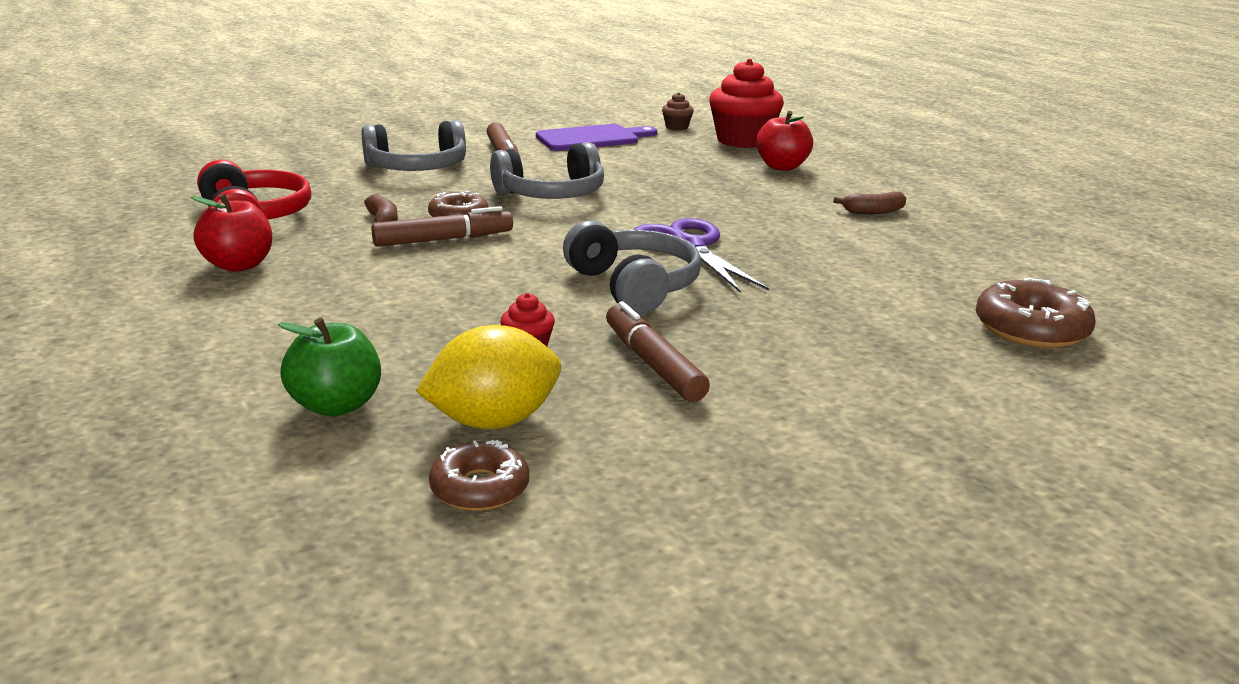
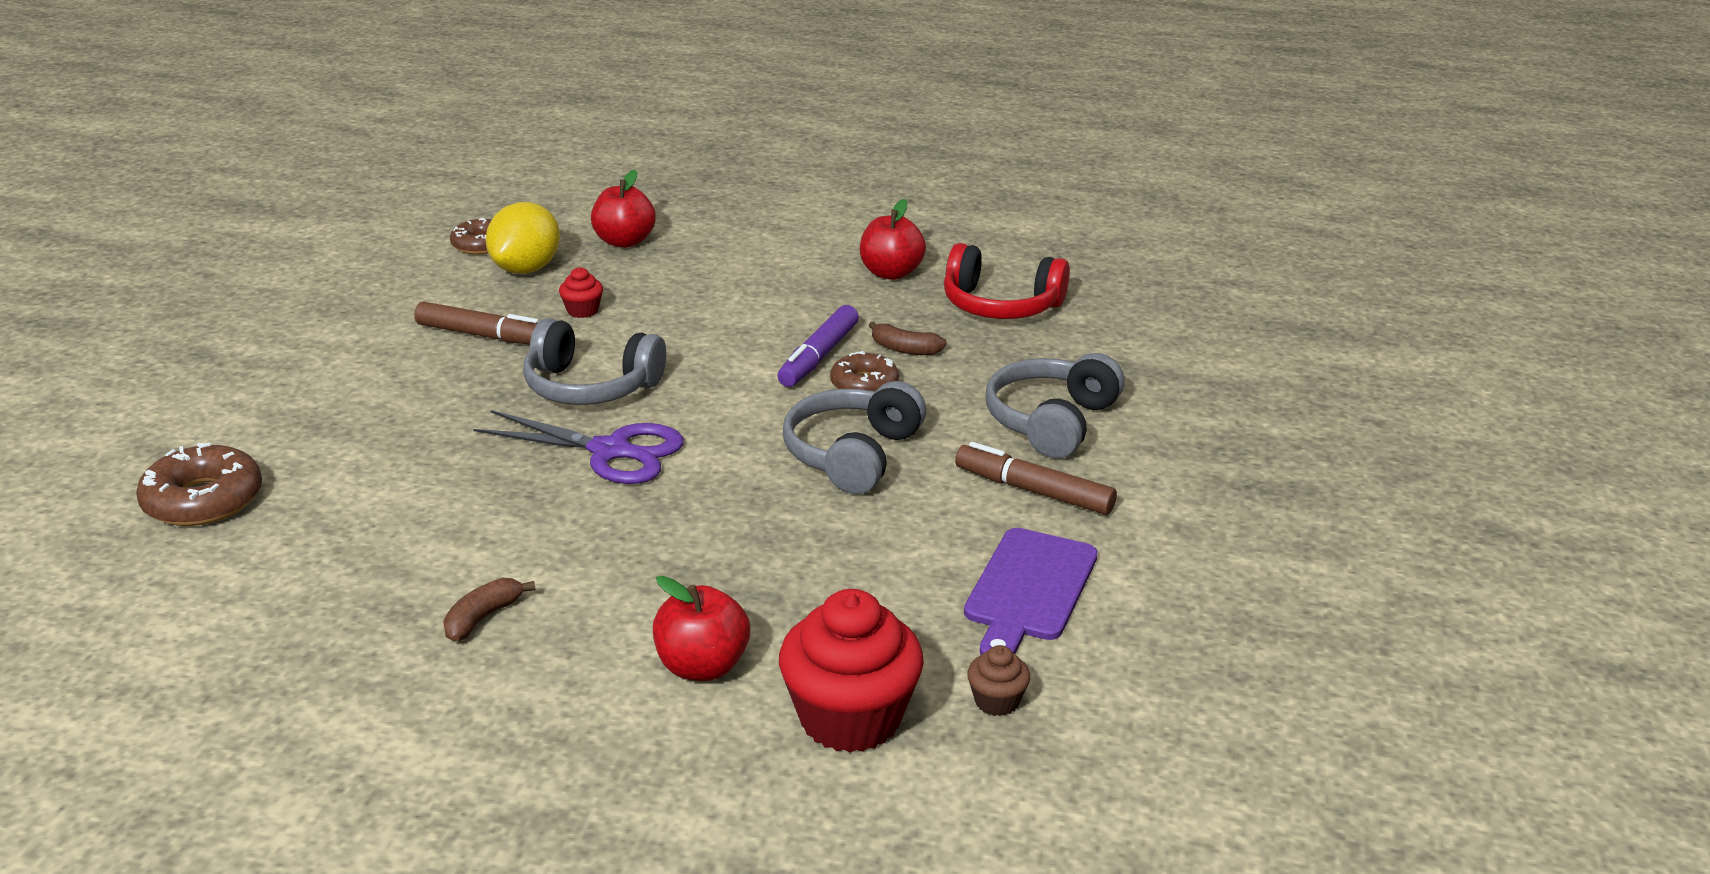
camera: 135 degrees right, 5 degrees up
green apple [278,318,381,416] -> red apple [591,170,656,248]
brown marker [371,206,513,247] -> purple marker [778,305,859,387]

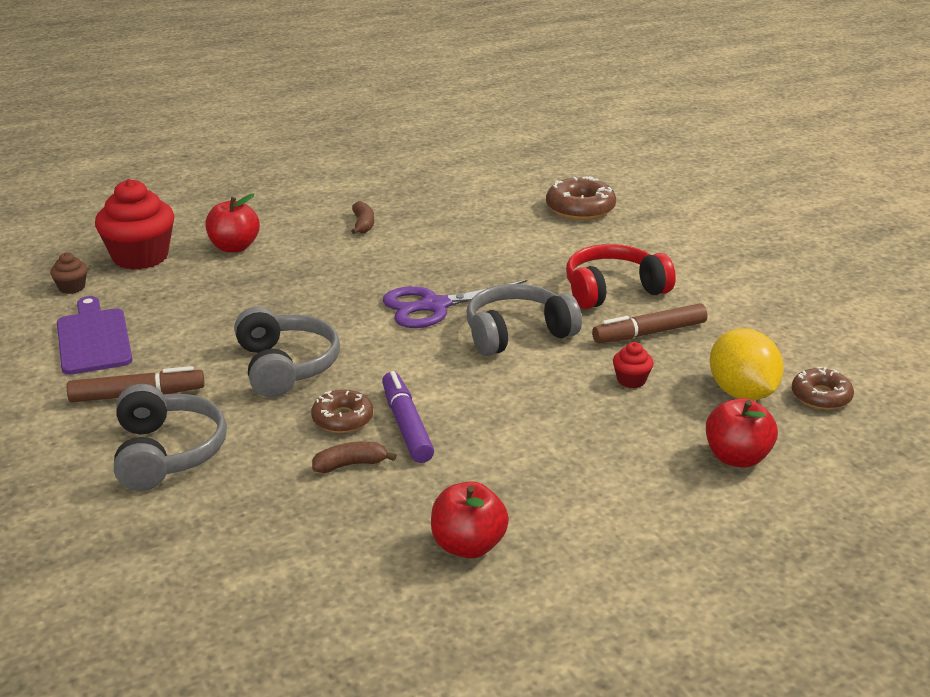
camera: 140 degrees right, 0 degrees up
red headphones [944,243,1070,319] -> red headphones moved to [566,244,676,309]

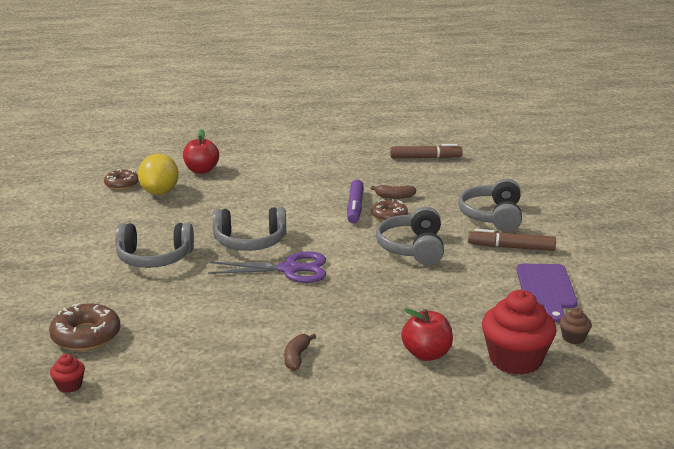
camera: 160 degrees left, 5 degrees down
red apple [431,481,509,558] -> none
red headphones [566,244,676,309] -> grey headphones [115,223,194,268]
brown marker [592,303,708,343] -> brown marker moved to [390,144,462,159]
red cupcake [613,342,654,388] -> red cupcake moved to [50,354,85,393]

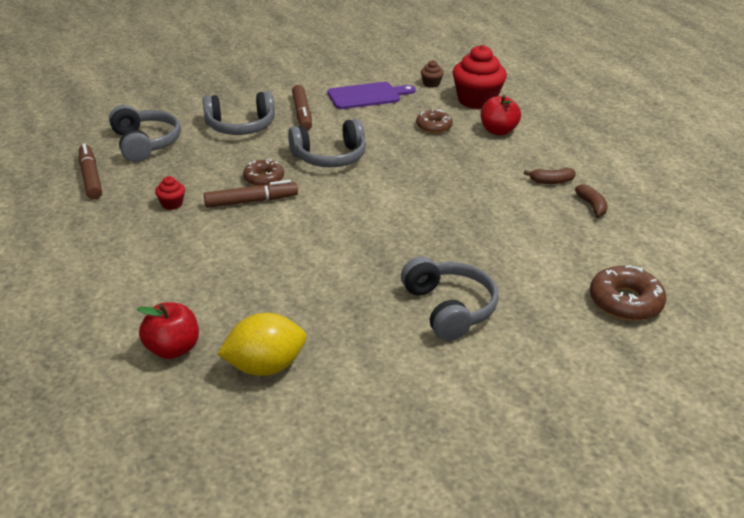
camera: 110 degrees left, 10 degrees up
red cupcake [50,354,85,393] -> red cupcake moved to [155,176,185,210]
brown donut [104,169,139,190] -> brown donut moved to [416,110,453,133]
purple scissors [208,251,326,283] -> none
grey headphones [213,207,286,251] -> grey headphones moved to [109,105,181,162]
purple marker [347,180,364,224] -> brown marker [204,180,298,208]
brown banana [371,185,416,199] -> brown banana moved to [575,184,608,218]

